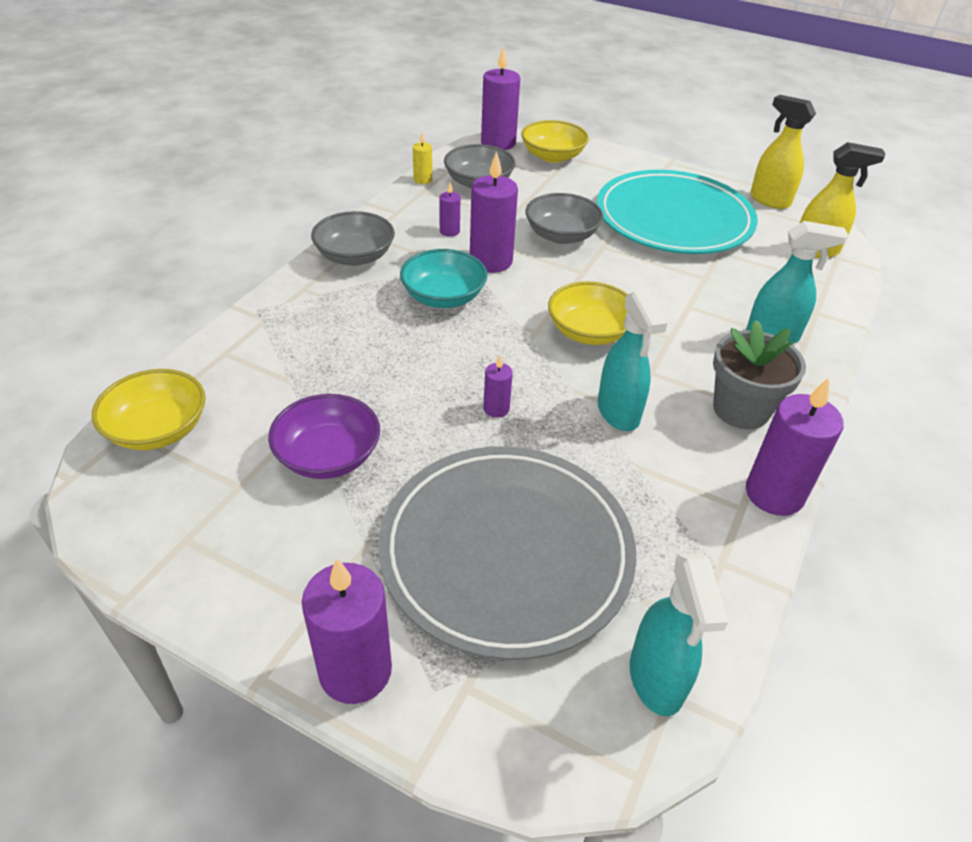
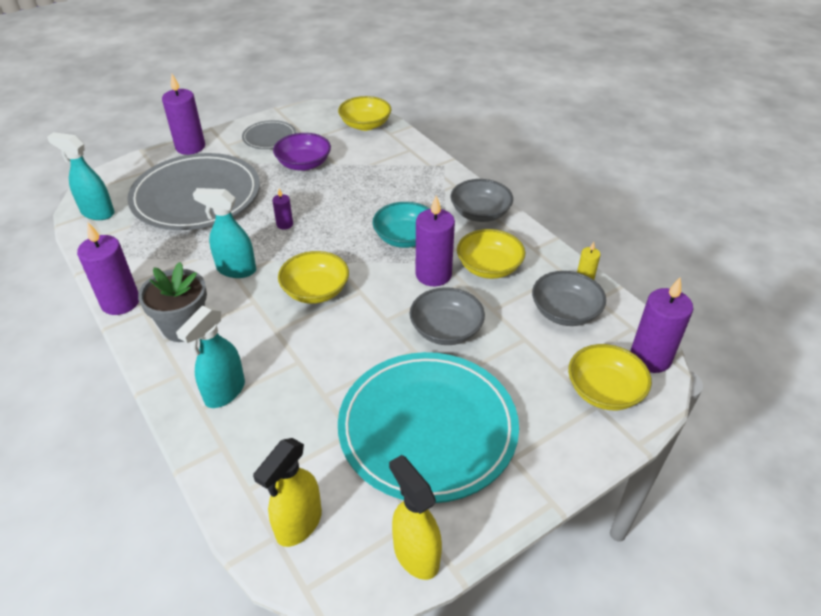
camera: 120 degrees right, 0 degrees up
purple candle [439,182,460,237] -> yellow bowl [457,229,525,279]
yellow spray bottle [750,95,816,209] -> yellow spray bottle turned 105 degrees counterclockwise [389,455,442,580]
none -> grey plate [242,120,296,149]

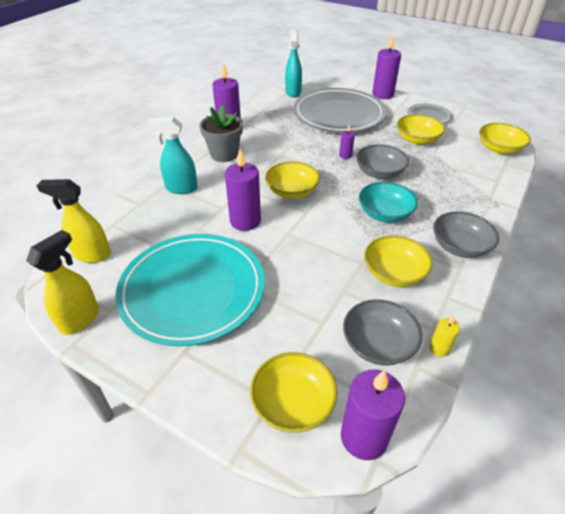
camera: 65 degrees right, 0 degrees up
turquoise spray bottle [193,188,256,278] -> none
purple bowl [273,133,331,171] -> yellow bowl [397,114,445,145]
grey bowl [410,287,485,345] -> grey bowl moved to [356,144,409,179]
purple candle [416,195,455,286] -> purple candle moved to [225,149,261,231]

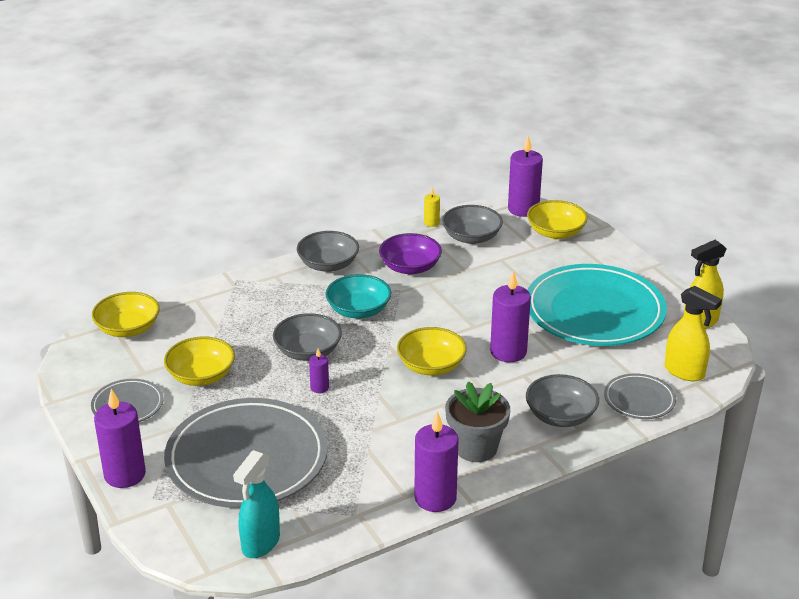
camera: 150 degrees left, 10 degrees down
turquoise spray bottle [147,117,198,194] -> grey bowl [526,374,599,427]
yellow bowl [364,235,433,287] -> purple bowl [379,233,442,274]
none -> grey plate [604,373,676,419]

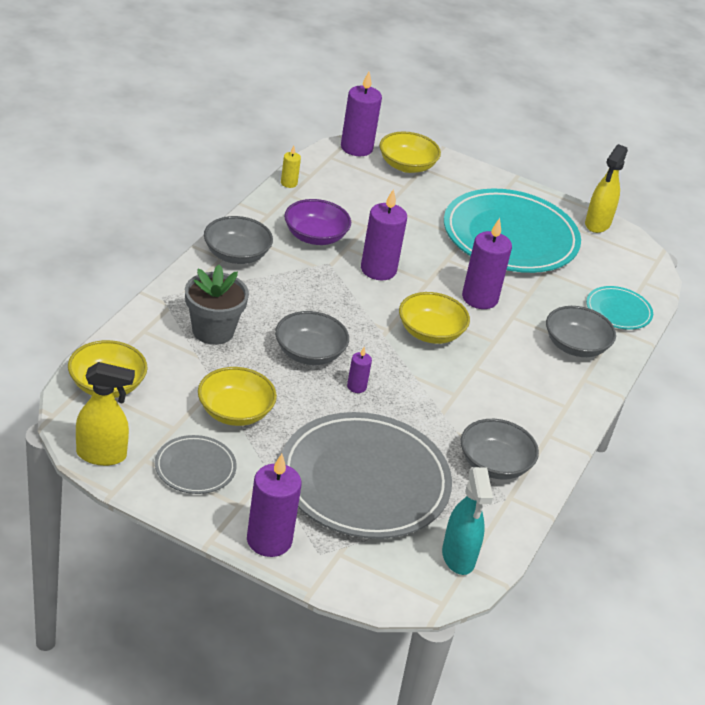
camera: 40 degrees left, 5 degrees up
turquoise bowl [325,274,391,318] -> none
purple candle [414,411,459,512] -> purple candle moved to [361,189,407,280]
grey bowl [442,205,503,244] -> grey bowl moved to [461,419,539,480]
grey flower pot [445,381,510,462] -> grey flower pot moved to [185,265,249,345]
grey plate [604,373,676,419] -> turquoise plate [586,286,653,330]
yellow spray bottle [665,286,722,381] -> yellow spray bottle moved to [76,362,135,466]

